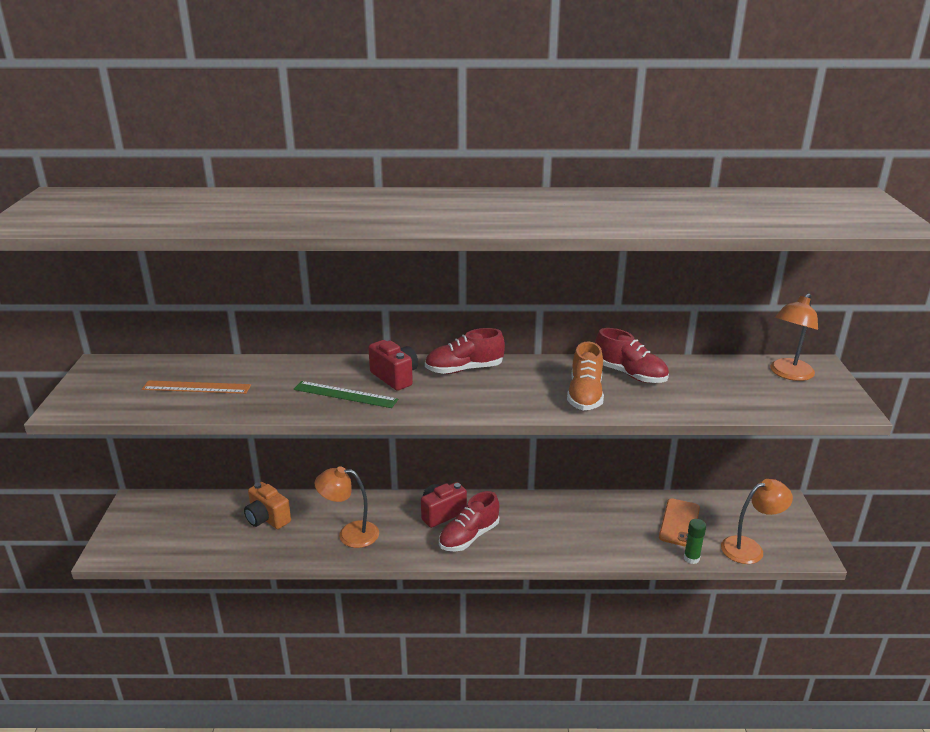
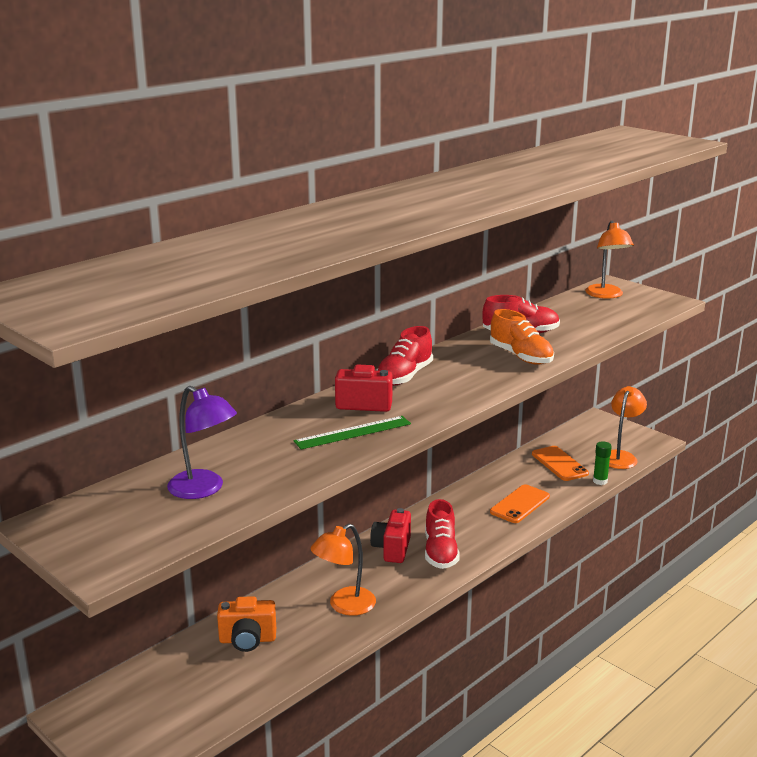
camera: 45 degrees left, 5 degrees down
orange ruler [142,380,251,394] -> purple lamp [167,386,237,499]
none -> orange phone [490,484,550,523]

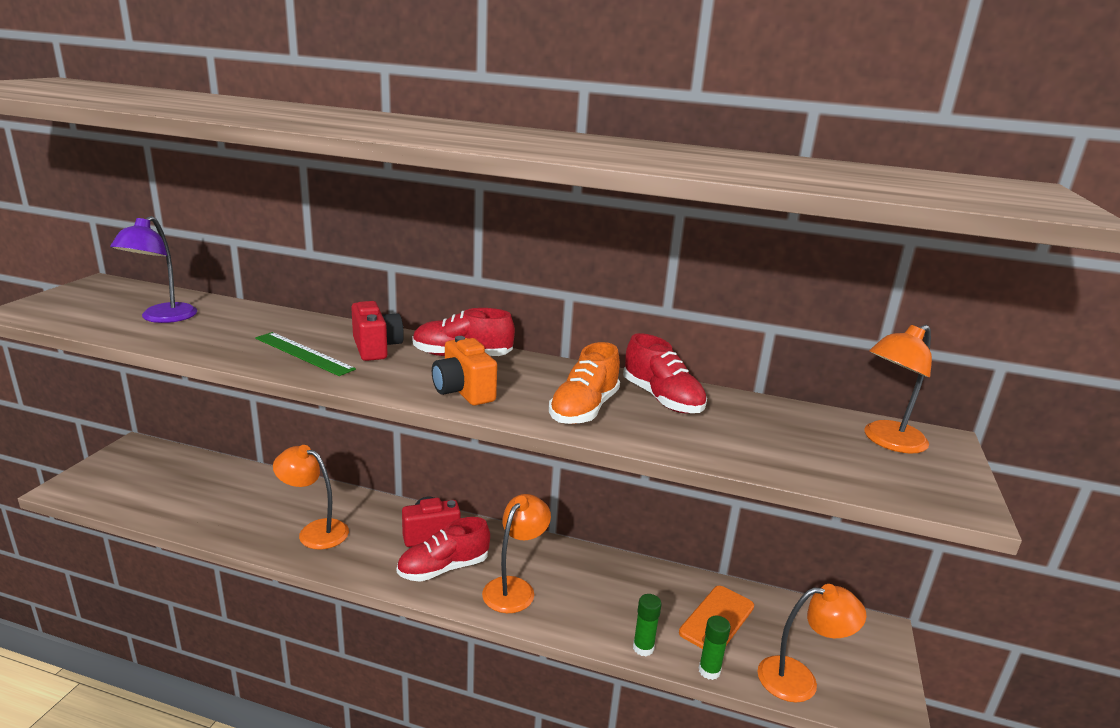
camera: 60 degrees right, 0 degrees up
orange camera [217,596,276,652] -> orange camera moved to [432,336,497,406]
orange phone [490,484,550,523] -> none
none -> orange lamp [482,494,551,613]
none -> green glue stick [633,594,662,656]

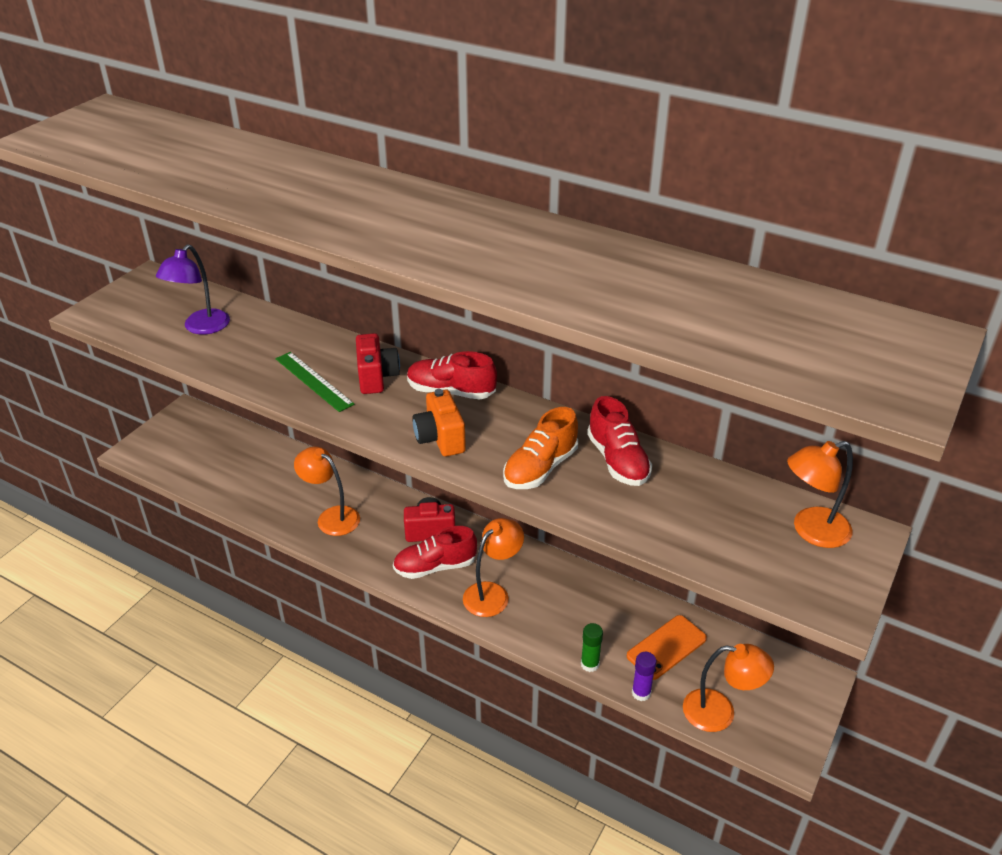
camera: 15 degrees right, 15 degrees up
green glue stick [699,616,731,680] -> purple glue stick [632,652,657,701]

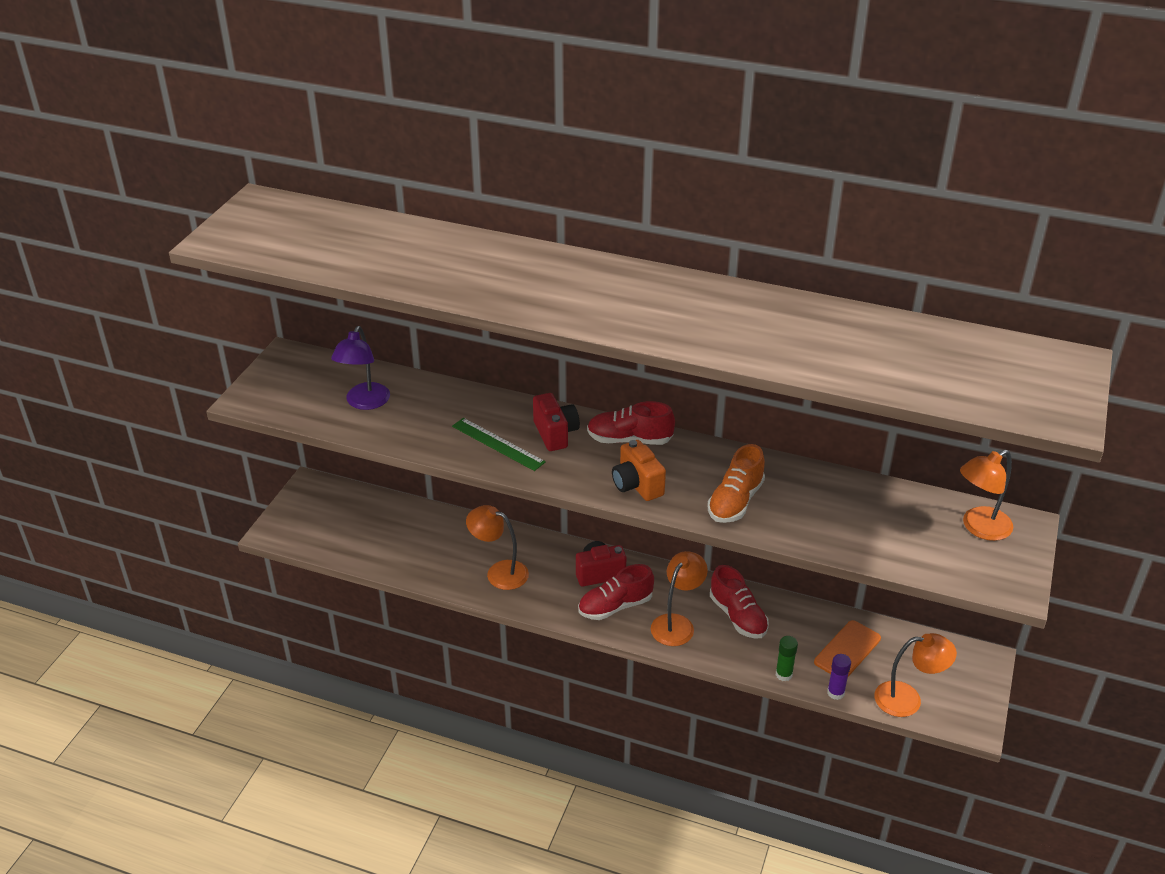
camera: 10 degrees left, 0 degrees up
red shoe [587,396,652,486] -> red shoe moved to [710,565,769,639]

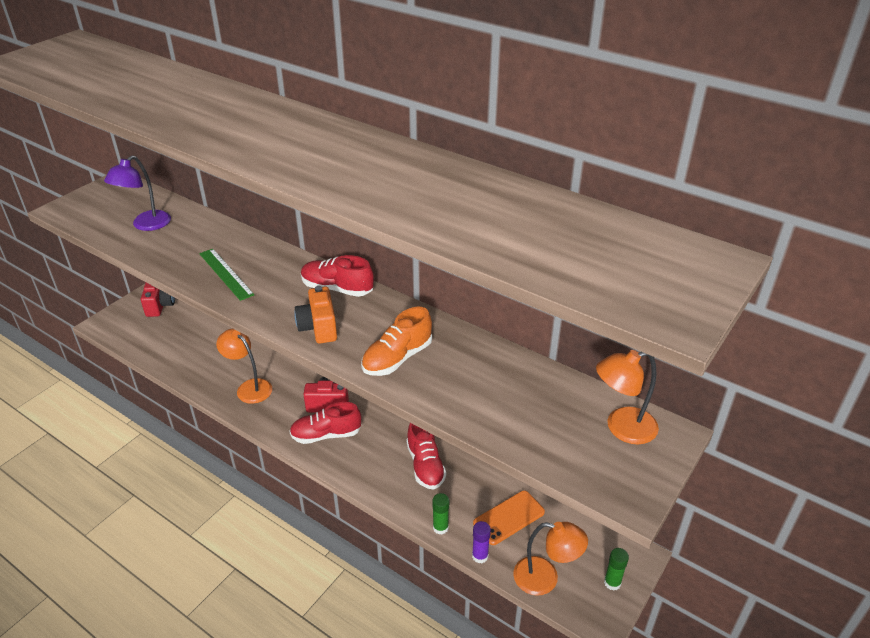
camera: 15 degrees right, 0 degrees up
red camera [533,393,580,451] -> red camera moved to [140,283,175,317]
orange lamp [651,551,708,646] -> none
none -> green glue stick [604,548,629,591]

